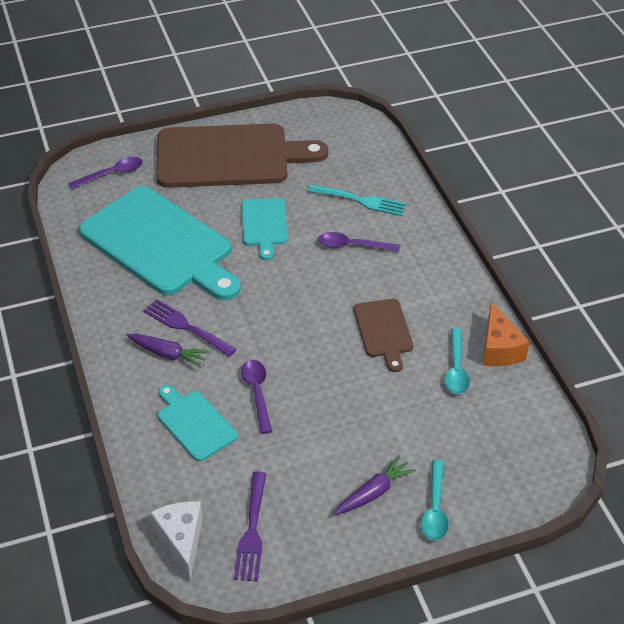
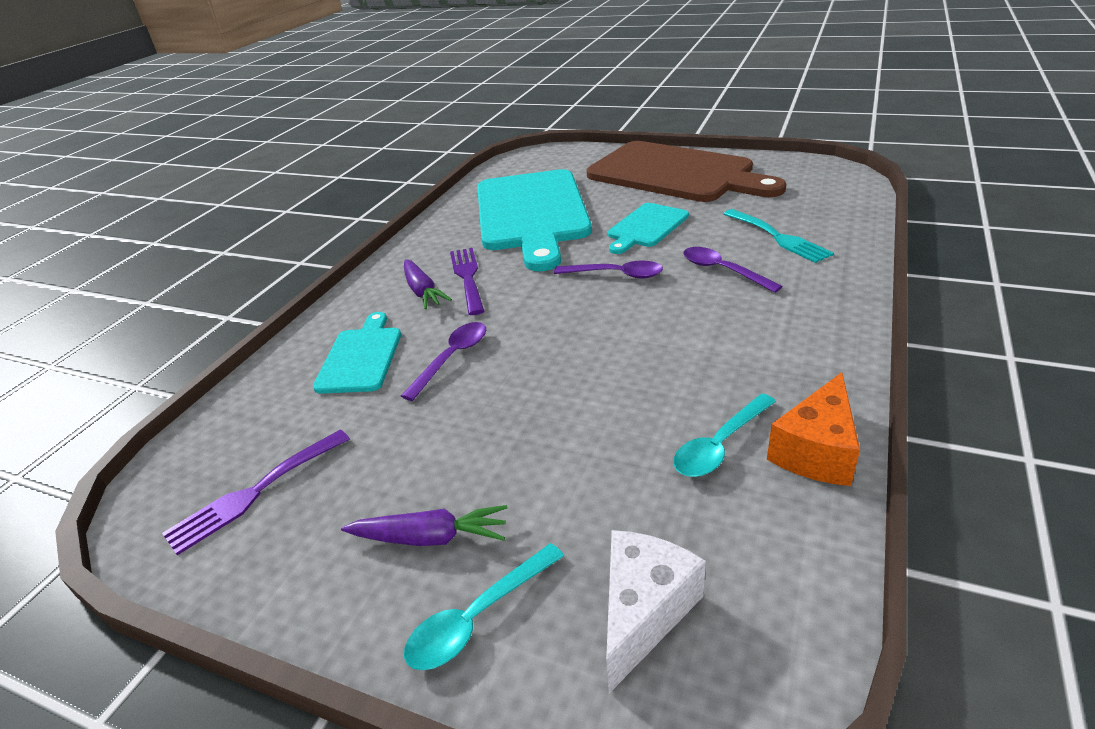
camera: 45 degrees right, 10 degrees down
purple spoon [69,157,143,189] -> purple spoon moved to [554,261,663,279]
white cheese [150,501,203,581] -> white cheese moved to [606,530,706,693]
brown cutting board [354,299,413,372] -> none

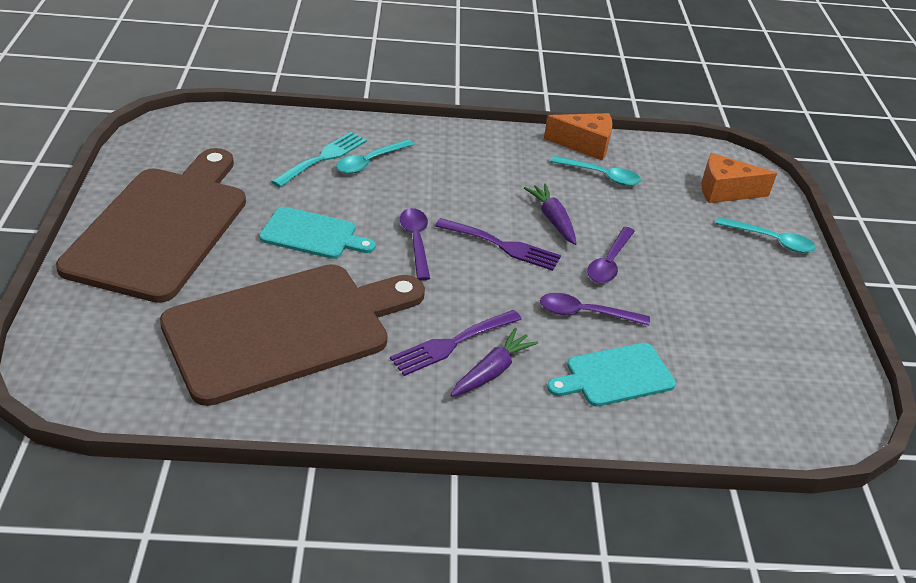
camera: 120 degrees left, 5 degrees up
purple fork [162,430,350,555] -> purple fork moved to [435,218,561,271]
purple carrot [341,505,507,546] -> purple carrot moved to [524,184,576,245]
turquoise cutting board [477,169,592,271] -> brown cutting board [160,264,425,406]
white cheese [606,530,706,693] -> orange cheese [701,153,777,203]
purple spoon [683,247,783,293] -> purple spoon moved to [587,227,635,283]
none -> turquoise spoon [336,139,414,174]

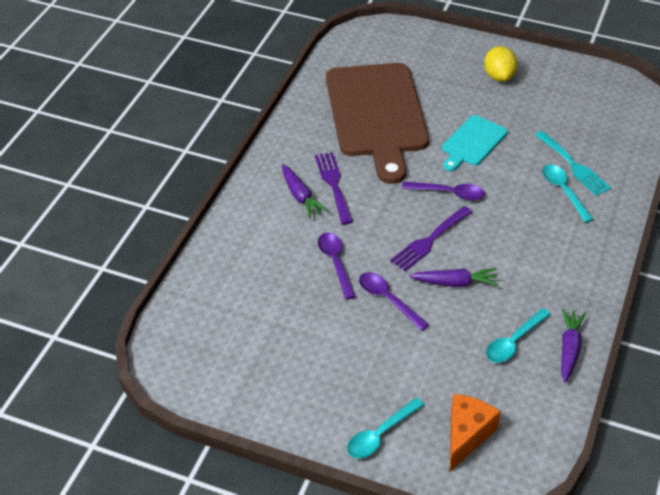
camera: 115 degrees right, 5 degrees up
brown cutting board [56,148,246,303] -> yellow lemon [484,46,518,82]
purple spoon [540,293,650,325] -> purple spoon turned 45 degrees counterclockwise [318,232,356,300]
orange cheese [544,113,613,160] -> purple carrot [561,309,586,382]
turquoise cutting board [547,343,676,407] -> none

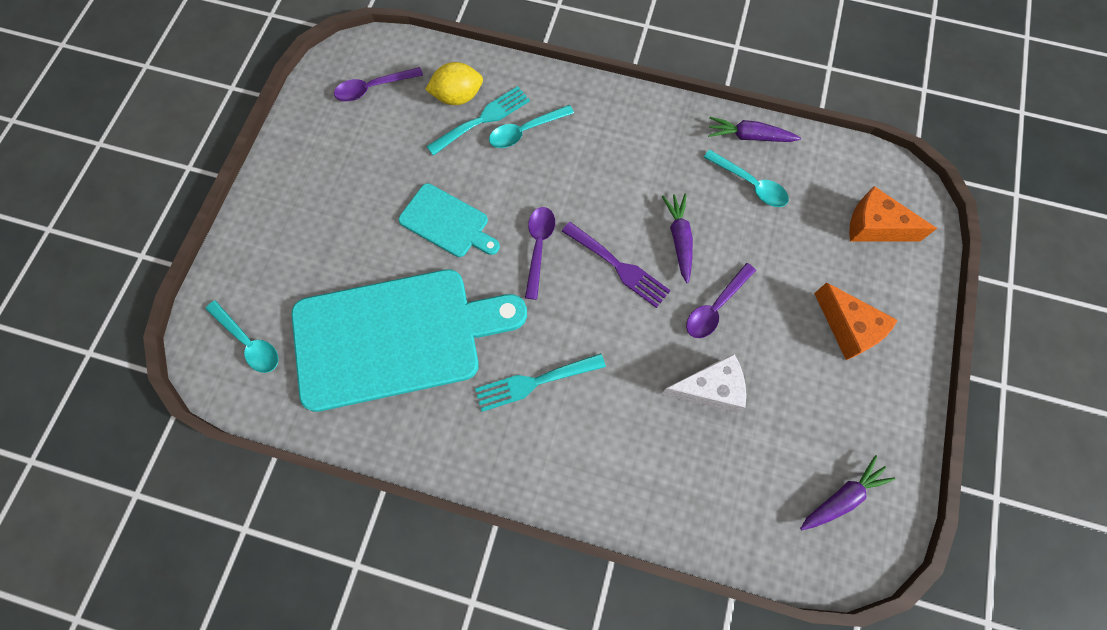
camera: 95 degrees left, 25 degrees up
purple carrot [282,164,328,219] -> purple carrot moved to [800,455,895,530]
purple fork [315,152,353,224] -> turquoise fork [475,353,606,412]
purple spoon [318,232,356,300] -> purple spoon moved to [334,67,423,101]
brown cutting board [326,63,429,184] -> turquoise cutting board [292,269,527,412]
turquoise spoon [347,398,424,459] -> turquoise spoon moved to [206,300,279,373]
yellow lemon [484,46,518,82] -> yellow lemon moved to [425,62,483,105]
none -> white cheese [661,354,746,413]
none -> orange cheese [814,282,898,360]

